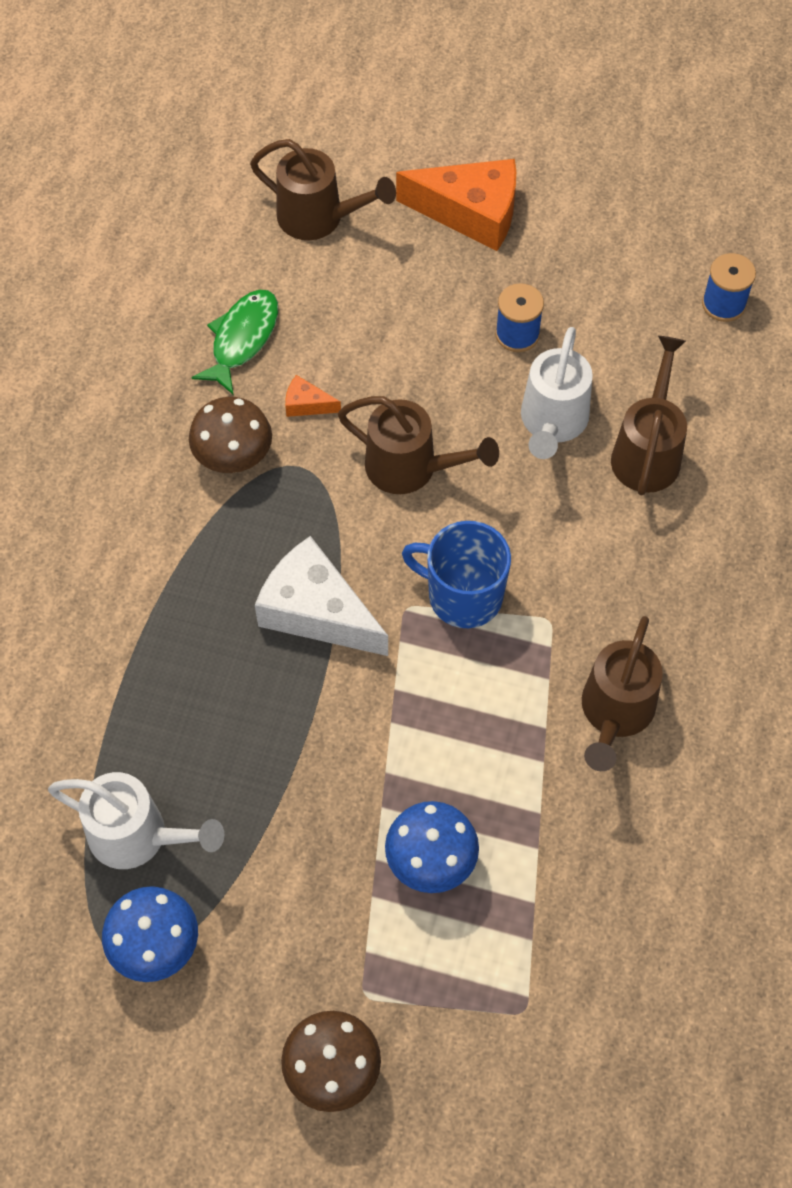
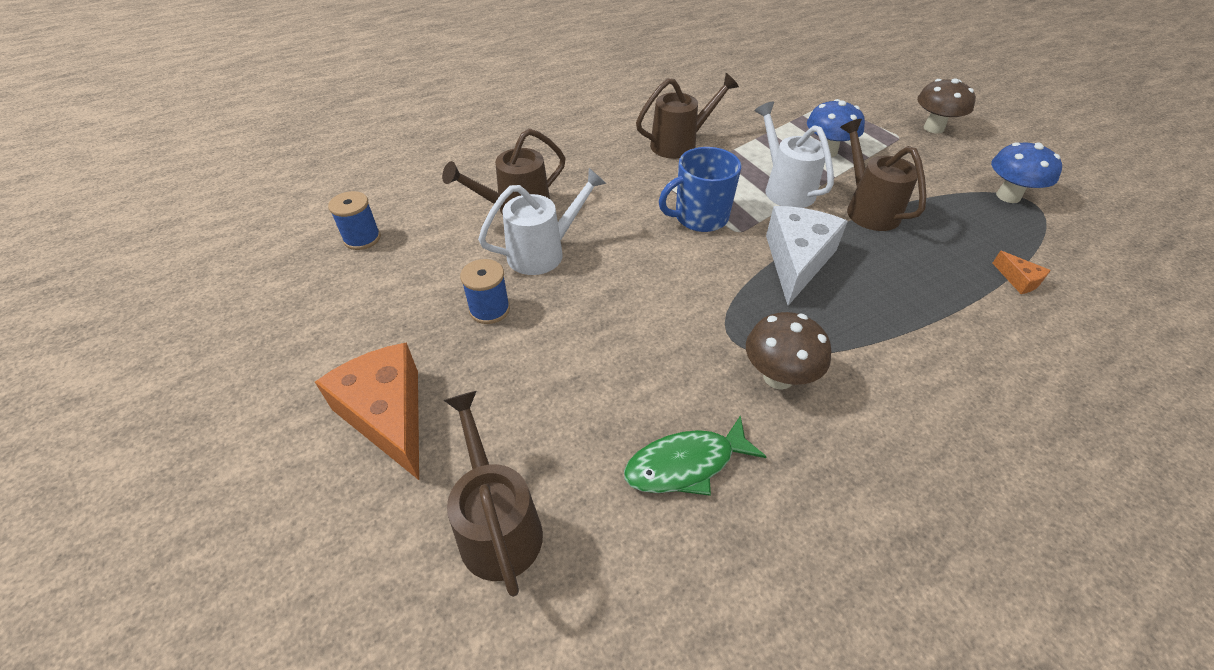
camera: 135 degrees left, 15 degrees down
white watering can [48,772,224,869] -> white watering can moved to [754,102,834,208]
white cheese [255,536,388,656] -> white cheese turned 150 degrees counterclockwise [766,206,848,306]
orange cheese [285,375,341,417] -> orange cheese moved to [993,251,1051,294]
brown watering can [338,396,499,494] -> brown watering can moved to [840,119,927,231]
blue mug [402,521,511,628] -> blue mug turned 90 degrees clockwise [659,147,741,232]

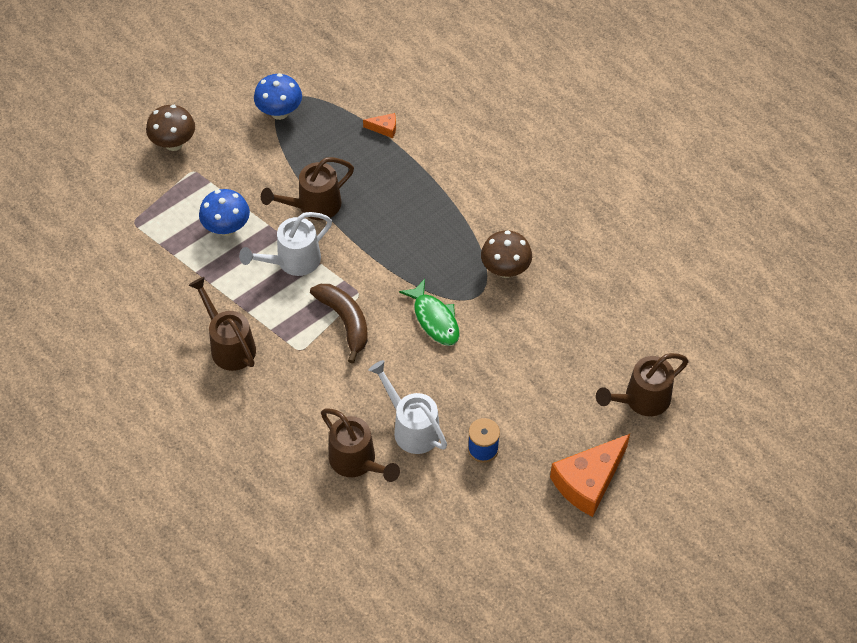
camera: 100 degrees left, 10 degrees up
blue spool [328,191,381,250] -> none
green fish [624,415,767,496] -> green fish moved to [399,279,460,346]
blue mug [659,147,741,232] -> brown banana [310,284,368,364]
white cheese [766,206,848,306] -> none
orange cheese [993,251,1051,294] -> orange cheese turned 45 degrees clockwise [363,113,396,138]

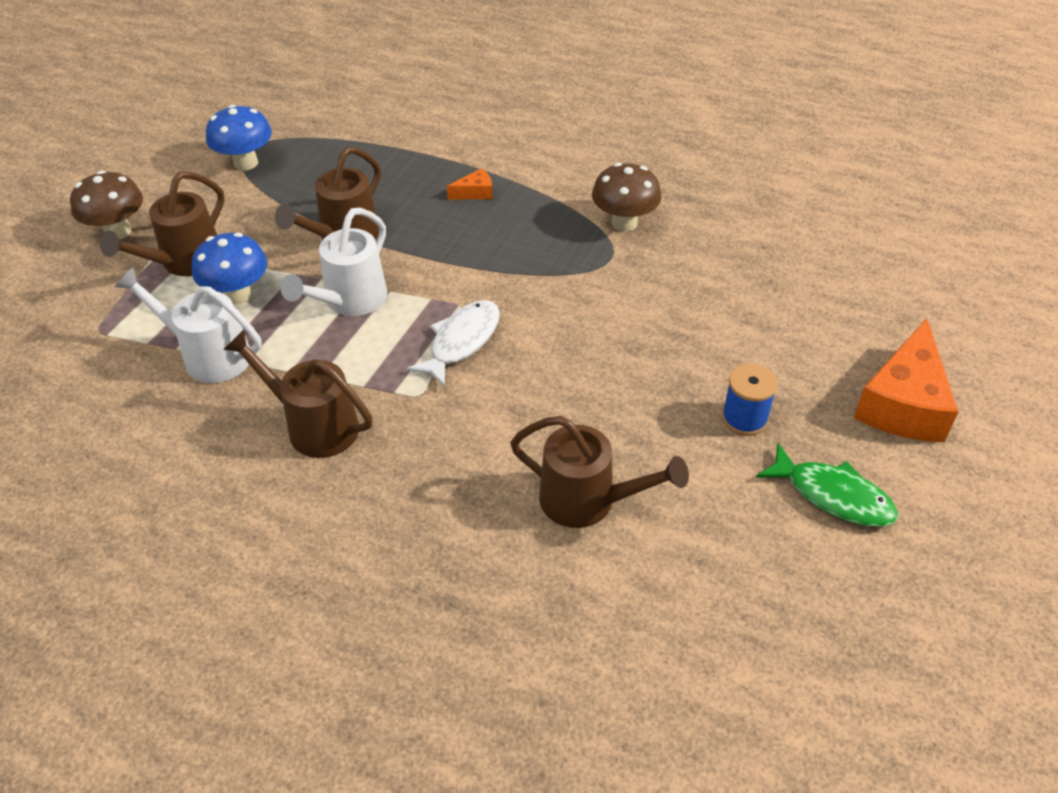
camera: 25 degrees left, 10 degrees down
brown banana [310,284,368,364] -> white fish [406,300,500,387]
orange cheese [363,113,396,138] -> orange cheese moved to [447,168,493,200]
white watering can [368,360,447,454] -> white watering can moved to [115,267,262,383]
green fish [399,279,460,346] -> green fish moved to [756,443,898,527]
brown watering can [596,353,689,416] -> brown watering can moved to [100,172,224,276]

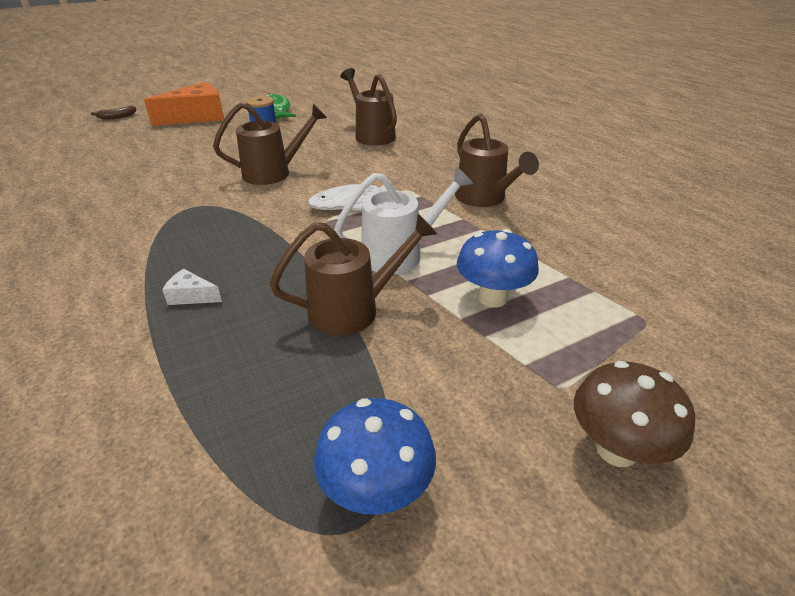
camera: 145 degrees left, 10 degrees down
brown watering can [100,172,224,276] -> brown watering can moved to [213,103,327,185]
white watering can [115,267,262,383] -> none
orange cheese [447,168,493,200] -> white cheese [162,269,222,305]
brown mushroom [592,163,662,232] -> none
none -> brown banana [91,106,136,120]

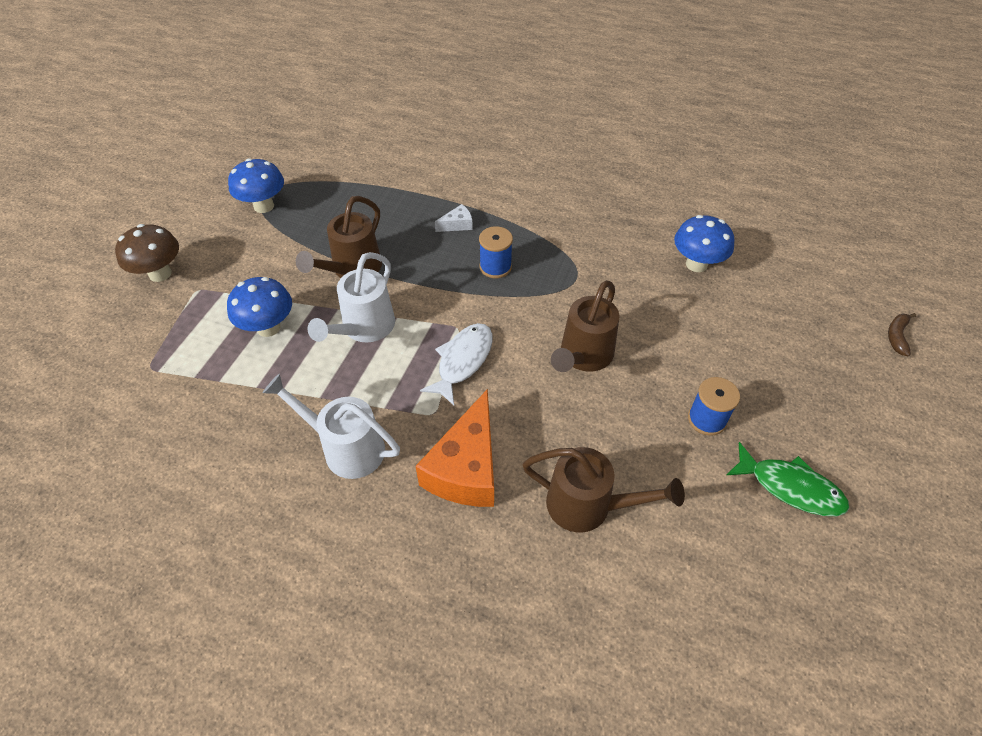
camera: 140 degrees right, 15 degrees up
orange cheese [144,82,224,126] -> orange cheese moved to [415,389,494,507]
brown watering can [455,114,539,207] -> white watering can [263,374,400,479]
none -> blue spool [479,226,513,278]
none -> blue mushroom [674,215,735,272]

